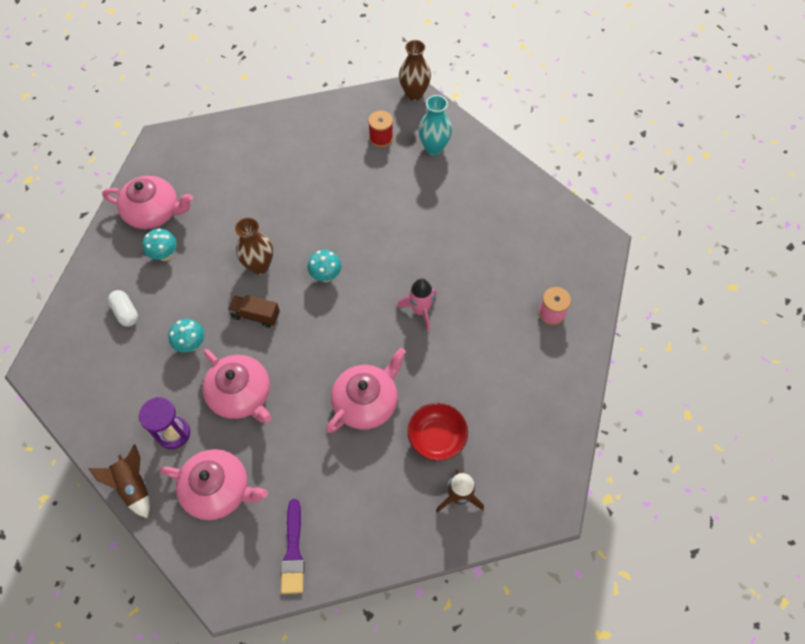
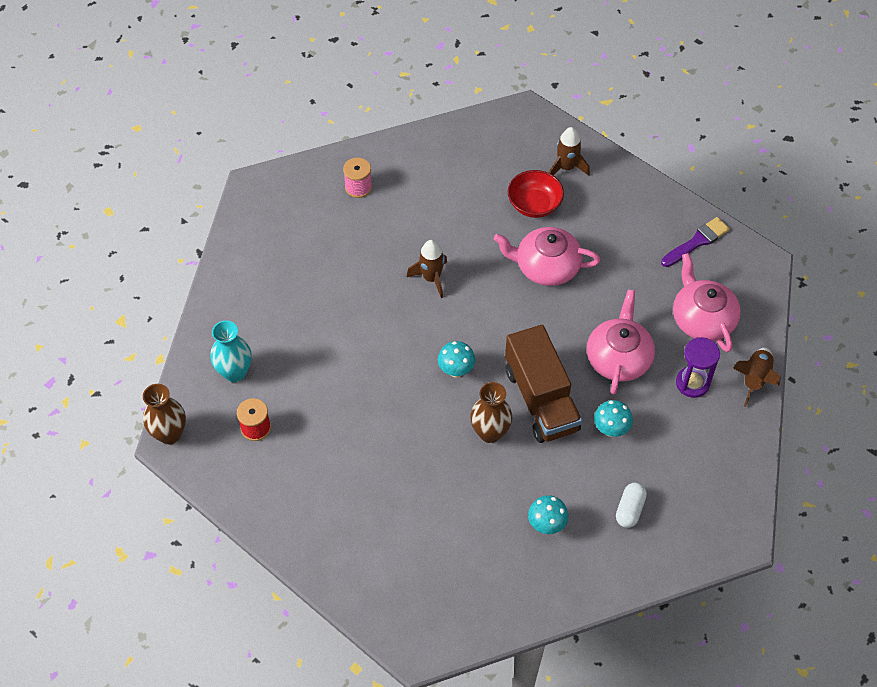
camera: 125 degrees left, 5 degrees down
pink teapot [102,176,193,229] -> none
brown truck [228,295,280,328] -> brown truck [505,325,582,443], size x2.02
pink rocket [397,279,437,331] -> brown rocket [407,240,447,298]

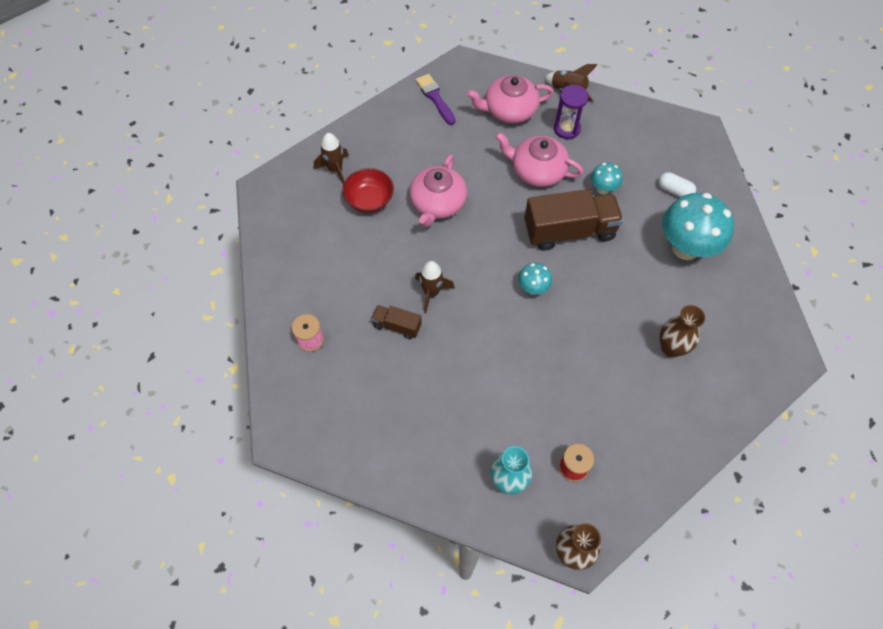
camera: 80 degrees left, 5 degrees up
brown vase [470,382,512,443] -> brown vase moved to [660,305,705,358]
turquoise mushroom [528,495,568,534] -> turquoise mushroom [662,193,734,260], size x2.06
none -> brown truck [371,305,422,339]

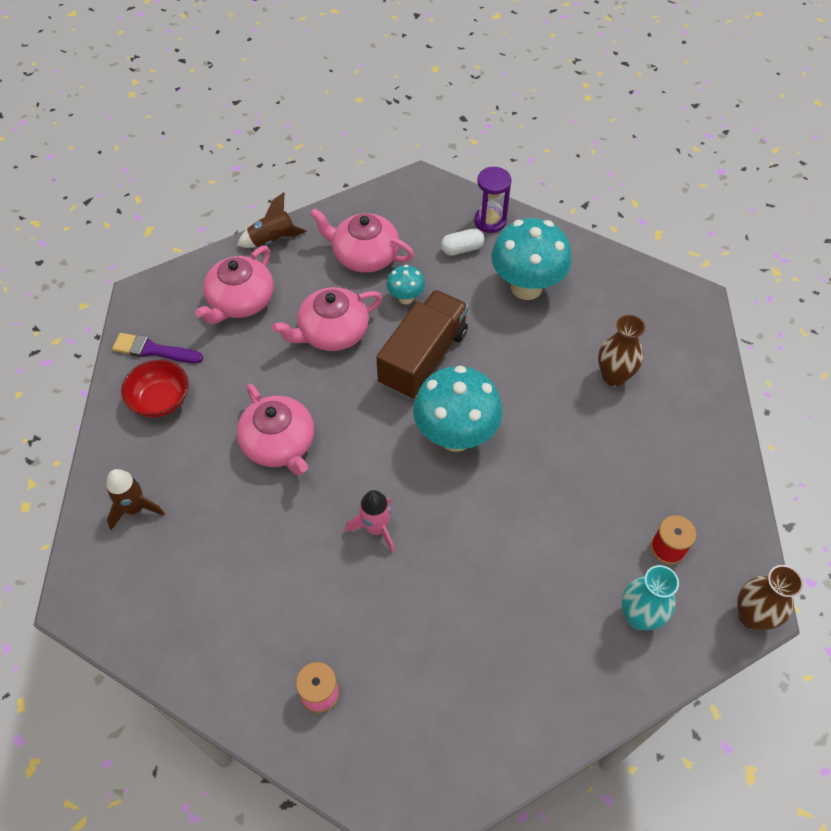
camera: 50 degrees left, 5 degrees down
red bowl [342,168,394,213] -> red bowl moved to [121,360,189,418]
brown truck [371,305,422,339] -> none
brown rocket [415,261,455,313] -> pink rocket [345,490,395,554]
turquoise mushroom [518,263,552,295] -> turquoise mushroom [413,366,503,452], size x2.06
purple hourglass [554,85,589,139] -> purple hourglass moved to [474,167,511,233]
none -> pink teapot [310,208,415,273]

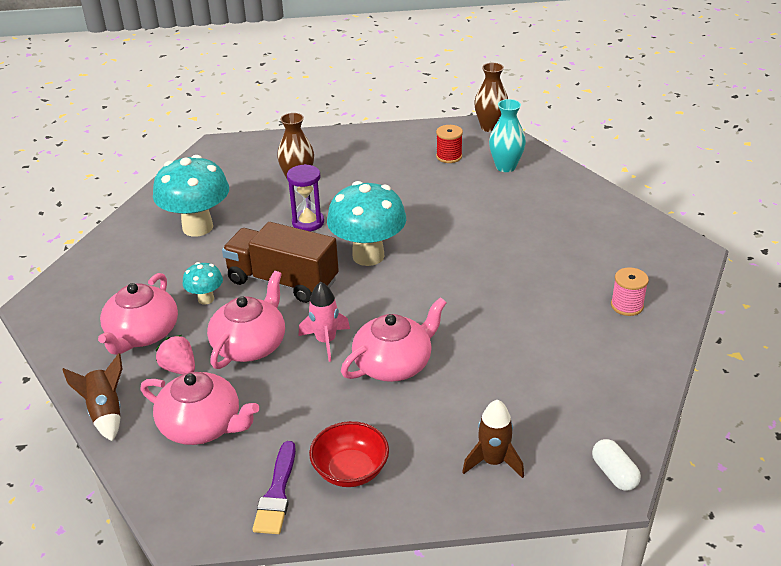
camera: 95 degrees left, 20 degrees down
pink teapot [272,287,383,351] -> pink teapot turned 120 degrees counterclockwise [207,271,285,369]
pink rocket [345,490,395,554] -> pink rocket moved to [299,282,350,362]
white capsule [441,228,485,256] -> white capsule moved to [592,439,641,491]
purple hourglass [474,167,511,233] -> purple hourglass moved to [287,164,324,231]
none -> pink strawberry [155,335,195,375]

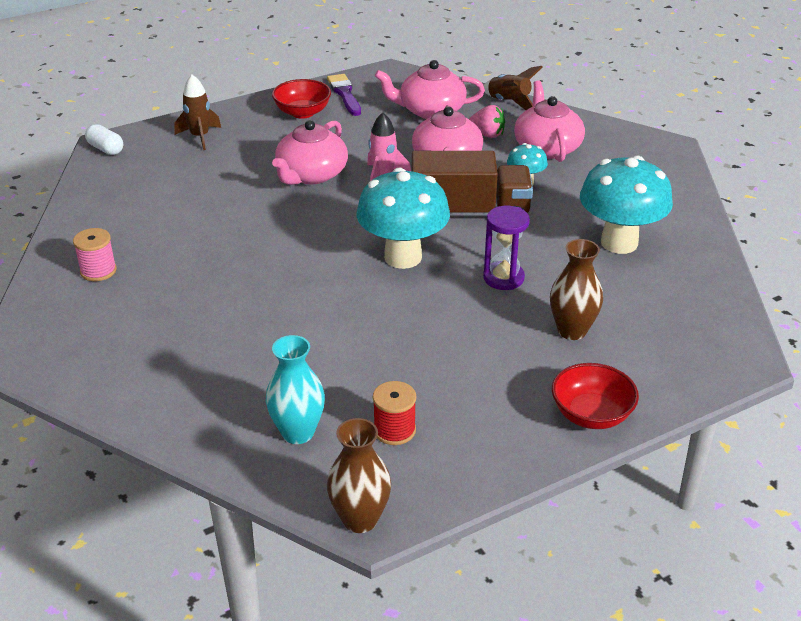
camera: 155 degrees right, 0 degrees up
none -> red bowl [552,363,639,429]

